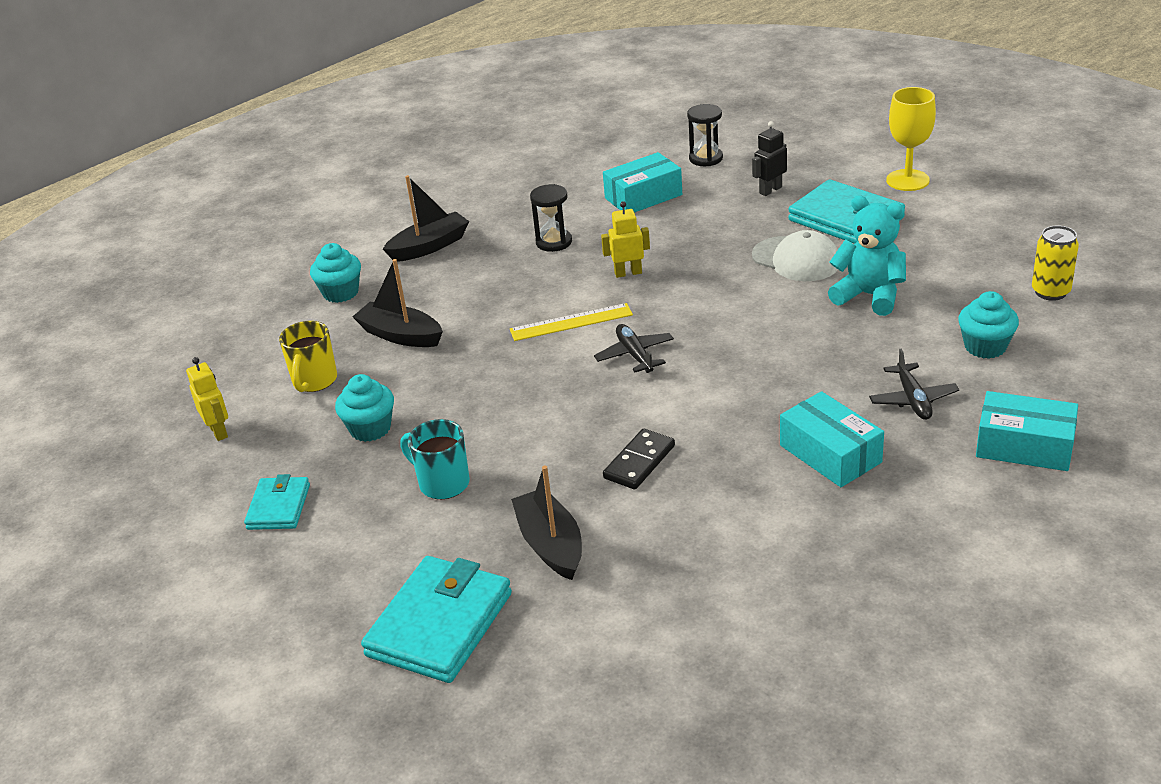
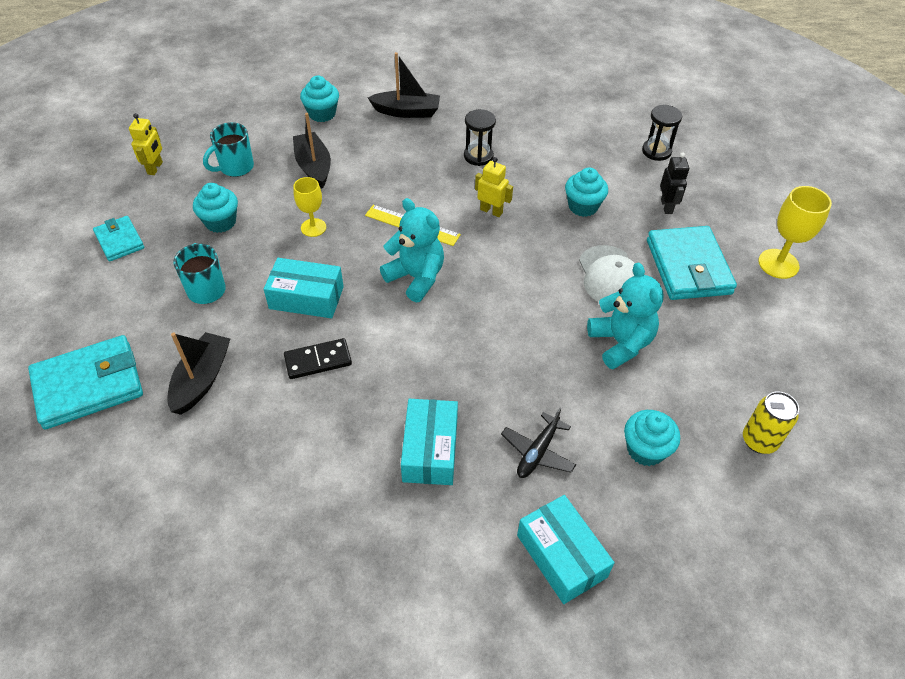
camera: 35 degrees right, 15 degrees up
turquoise wallet [244,474,310,530] -> turquoise wallet turned 75 degrees counterclockwise [93,216,144,262]
yellow mug [279,321,337,392] -> turquoise mug [203,122,254,177]
black plane [594,324,674,373] -> turquoise teddy bear [380,198,444,303]
turquoise box [603,152,682,213] -> turquoise box moved to [264,258,344,318]
black robot [752,121,787,196] -> black robot turned 90 degrees clockwise [660,152,689,214]
none -> yellow goblet [293,177,326,237]
none -> turquoise cupcake [565,167,608,217]

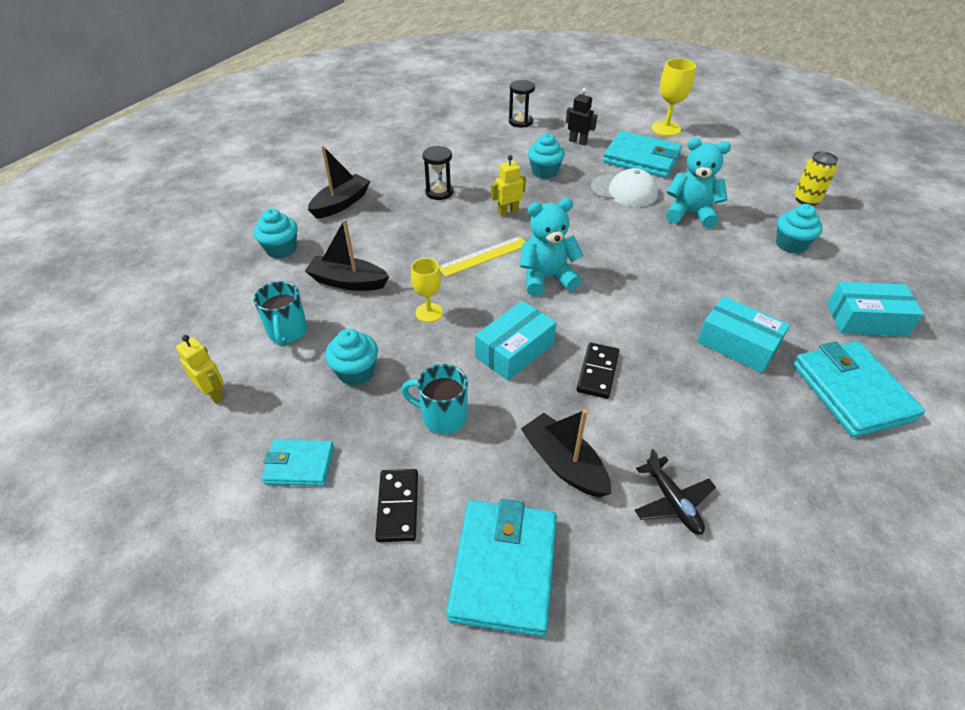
camera: 55 degrees left, 5 degrees down
black plane [501,408,576,478] -> black plane moved to [634,449,716,535]
none -> black domino [375,469,418,542]
none -> turquoise wallet [793,341,925,437]

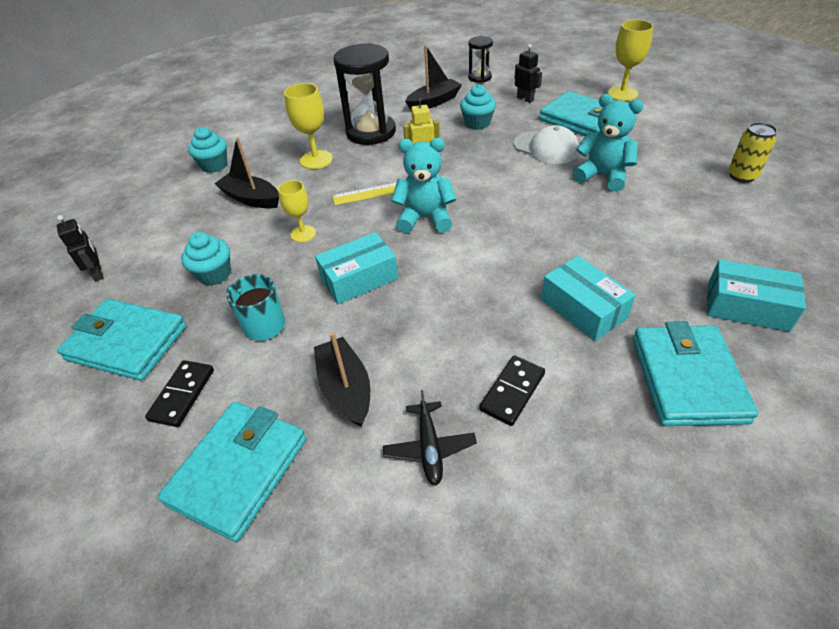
camera: 20 degrees right, 0 degrees up
yellow robot [176,335,225,404] -> black robot [56,215,104,282]
turquoise mug [254,281,307,347] -> none
turquoise wallet [262,439,334,486] -> turquoise wallet [57,299,187,381], size x1.76
black boat [308,146,370,219] -> black boat moved to [405,45,462,110]
black hourglass [423,146,453,200] -> black hourglass [333,43,396,145], size x1.91
black domino [577,343,619,399] -> black domino moved to [479,355,545,426]
turquoise cupcake [776,204,823,254] -> none
none -> yellow goblet [284,83,333,169]

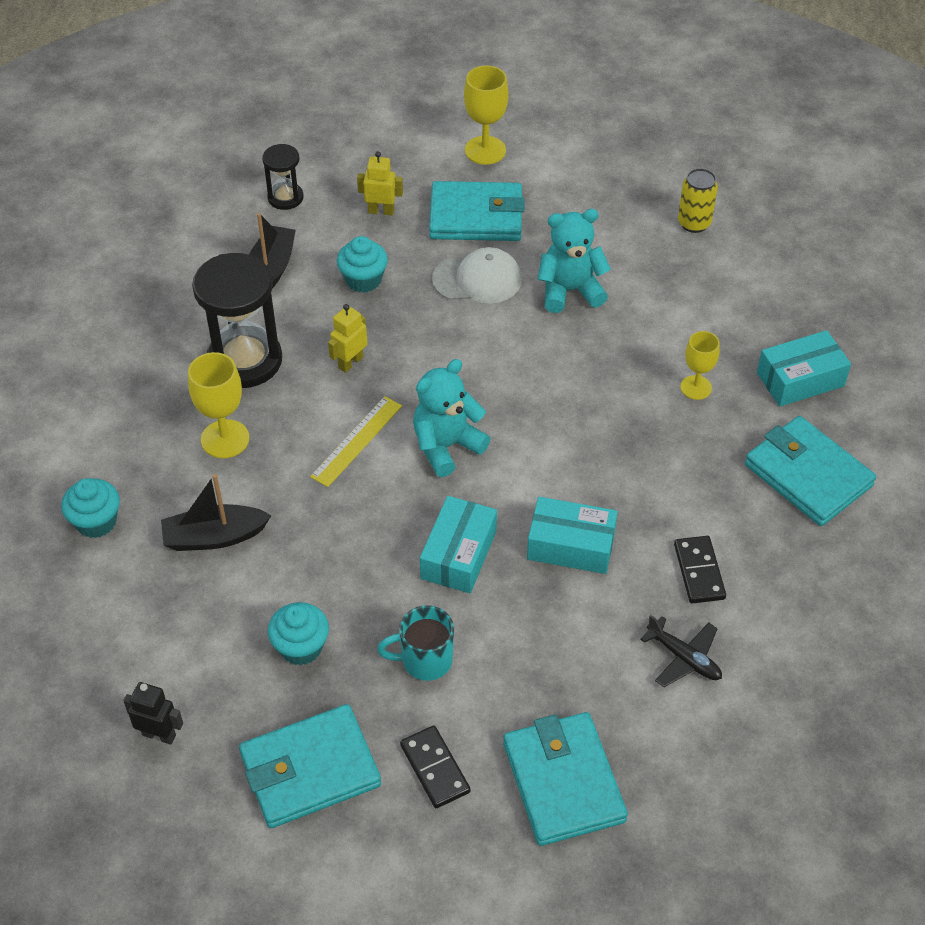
camera: 45 degrees left, 5 degrees up
yellow goblet [278,180,316,242] -> yellow goblet moved to [681,331,720,400]
black boat [314,332,370,427] -> none
black robot [515,44,542,103] -> yellow robot [357,152,403,215]
turquoise box [541,256,636,341] -> turquoise box moved to [527,497,618,574]

